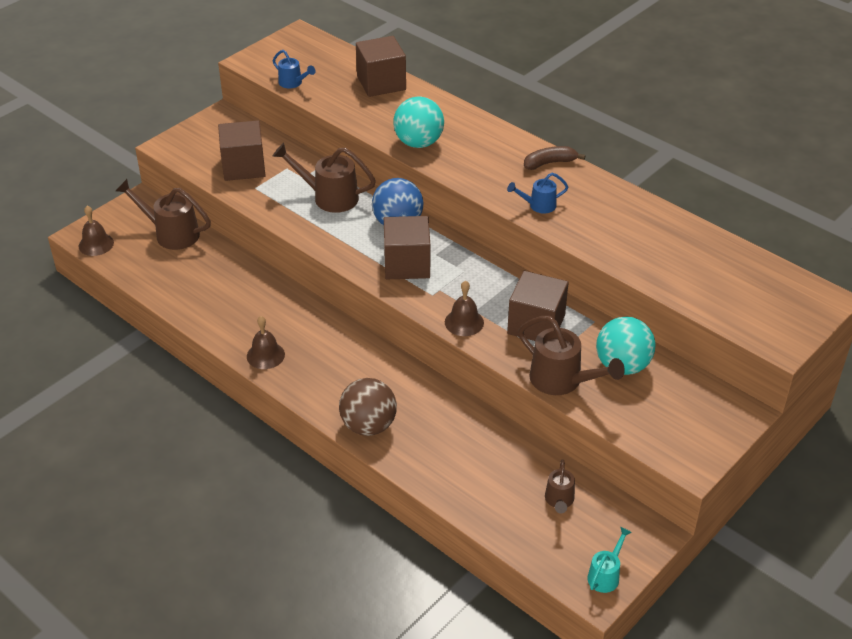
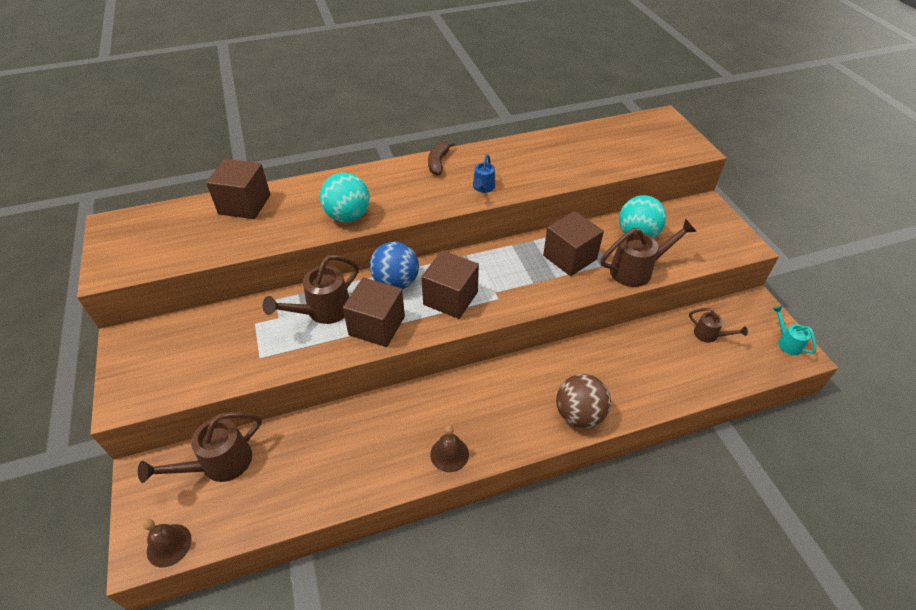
camera: 60 degrees left, 5 degrees up
brown cube [218,120,266,181] -> brown cube moved to [343,277,405,347]
blue watering can [273,50,316,88] -> none
brown bell [445,281,484,336] -> none

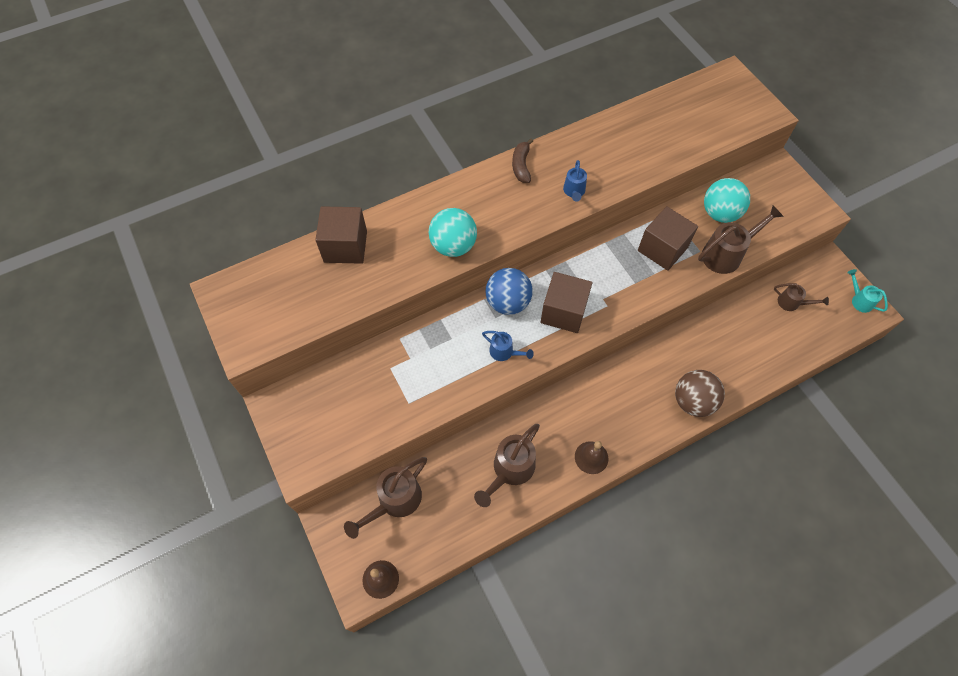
camera: 10 degrees left, 15 degrees up
brown watering can [263,255,359,324] -> brown watering can moved to [474,424,540,507]
brown cube [343,277,405,347] -> blue watering can [482,331,534,361]

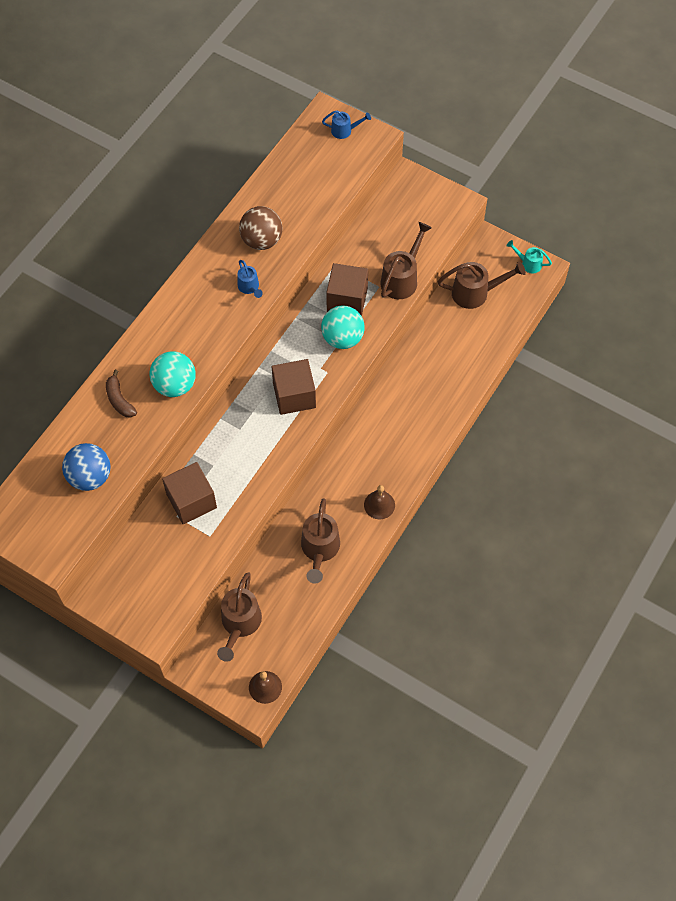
camera: 30 degrees left, 0 degrees up
brown cube [315,206,367,264] -> brown cube moved to [162,462,217,524]
blue watering can [482,331,534,361] -> blue watering can moved to [322,110,371,139]
blue ball [486,268,533,315] -> blue ball moved to [62,443,111,491]
brown banana [512,139,533,183] -> brown banana moved to [106,370,137,418]
brown ball [675,370,725,417] -> brown ball moved to [239,206,282,250]
turquoise ball [704,178,750,223] -> turquoise ball moved to [321,306,364,349]
brown watering can [774,283,829,311] -> brown watering can [438,262,526,309], size x1.77

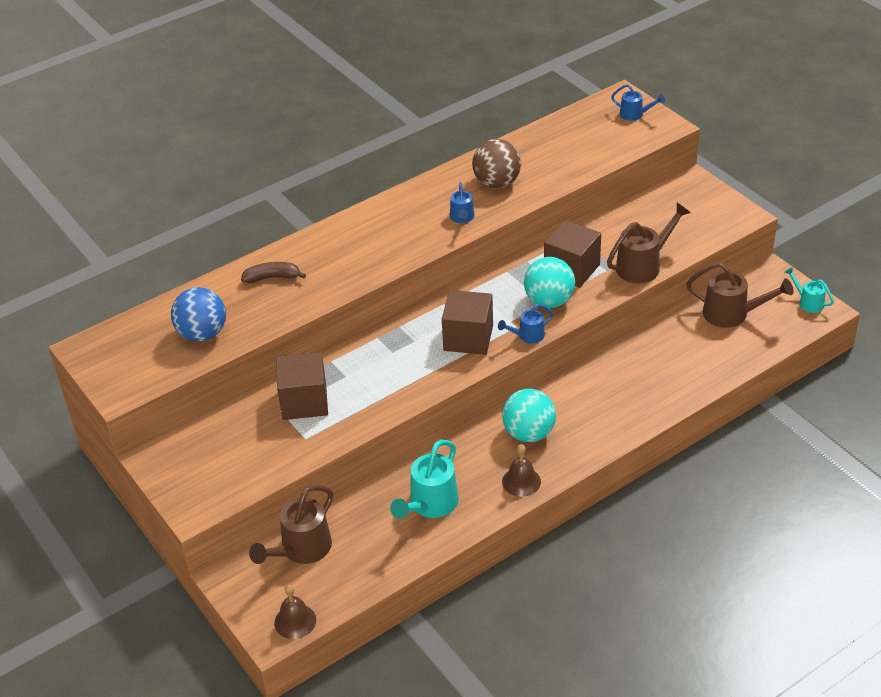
camera: 25 degrees right, 20 degrees down
brown banana [106,370,137,418] -> brown banana turned 90 degrees clockwise [241,262,306,283]
turquoise ball [150,351,196,397] -> turquoise ball moved to [502,389,556,442]
brown watering can [301,498,340,584] -> turquoise watering can [390,440,459,519]
none -> blue watering can [498,304,553,344]

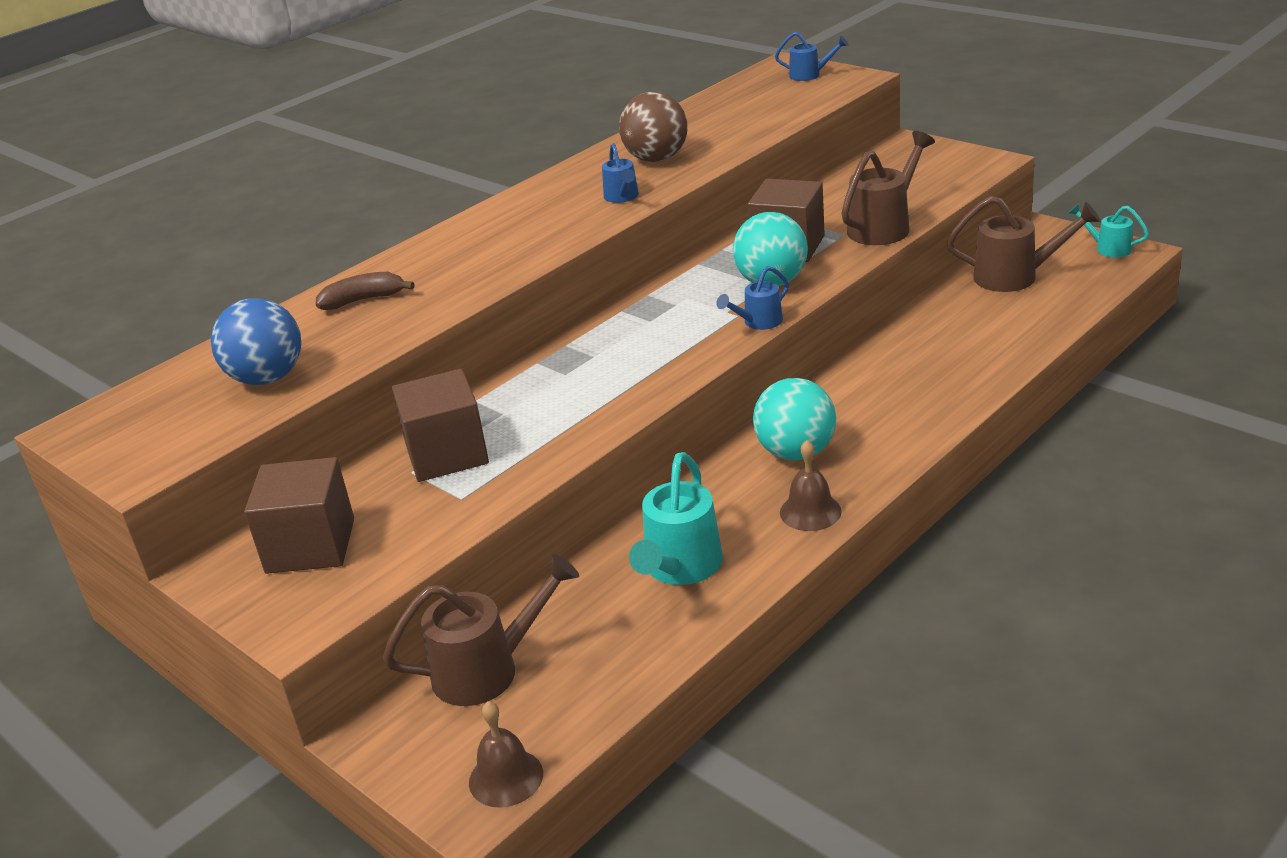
camera: 10 degrees left, 10 degrees down
brown watering can [249,485,333,564] -> brown watering can turned 135 degrees counterclockwise [383,554,579,706]
brown cube [442,290,493,355] -> brown cube moved to [244,457,354,574]

